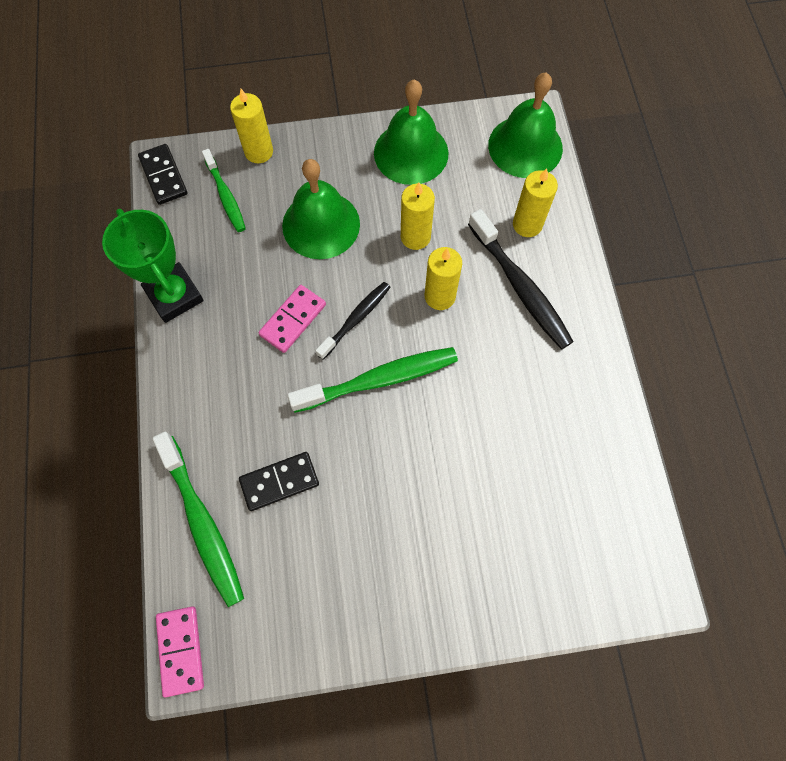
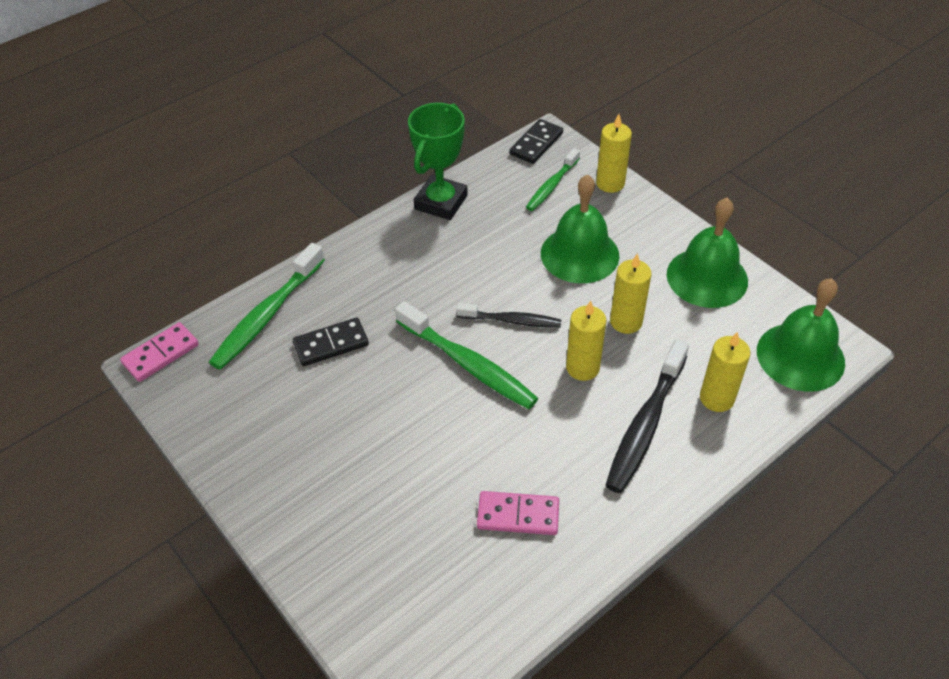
camera: 60 degrees right, 20 degrees down
black domino [239,452,319,511] -> black domino turned 60 degrees counterclockwise [293,318,369,366]
pink domino [258,285,326,353] -> pink domino moved to [477,491,559,535]

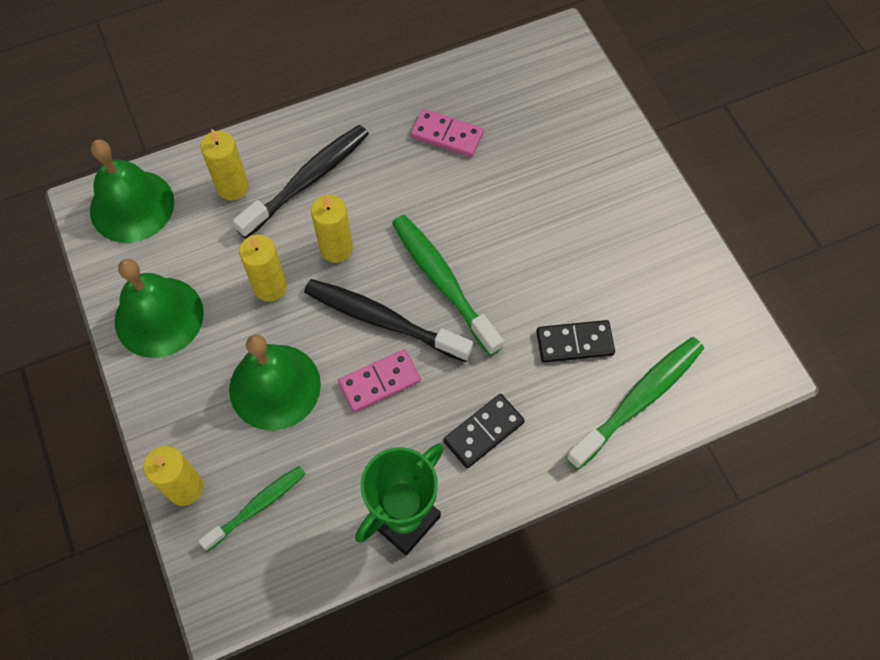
camera: 165 degrees left, 15 degrees up
pink domino [120,322,199,382] -> pink domino moved to [338,349,421,412]
black toothbrush [456,303,561,328] -> black toothbrush [304,279,473,362], size x1.62
black domino [509,119,563,164] -> black domino moved to [443,394,525,468]

